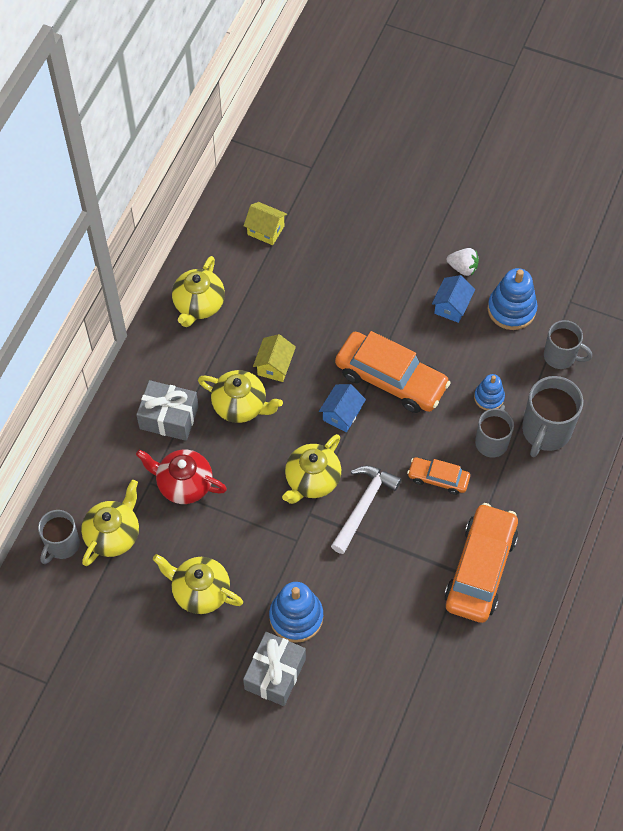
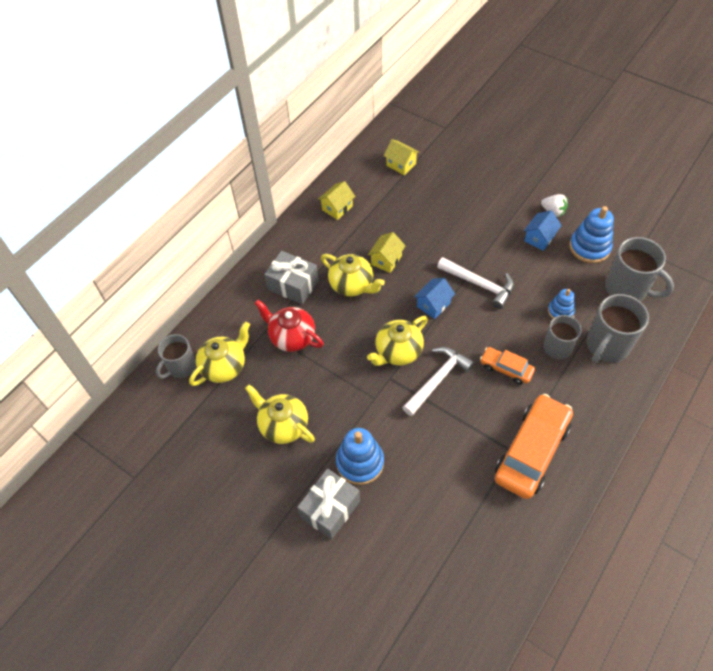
camera: 15 degrees right, 5 degrees down
yellow teapot [172,256,225,327] -> yellow house [318,181,355,220]
orange car [335,331,451,413] -> white hammer [437,257,514,309]
grey mug [544,320,592,369] -> grey mug [605,237,674,301], size x1.51

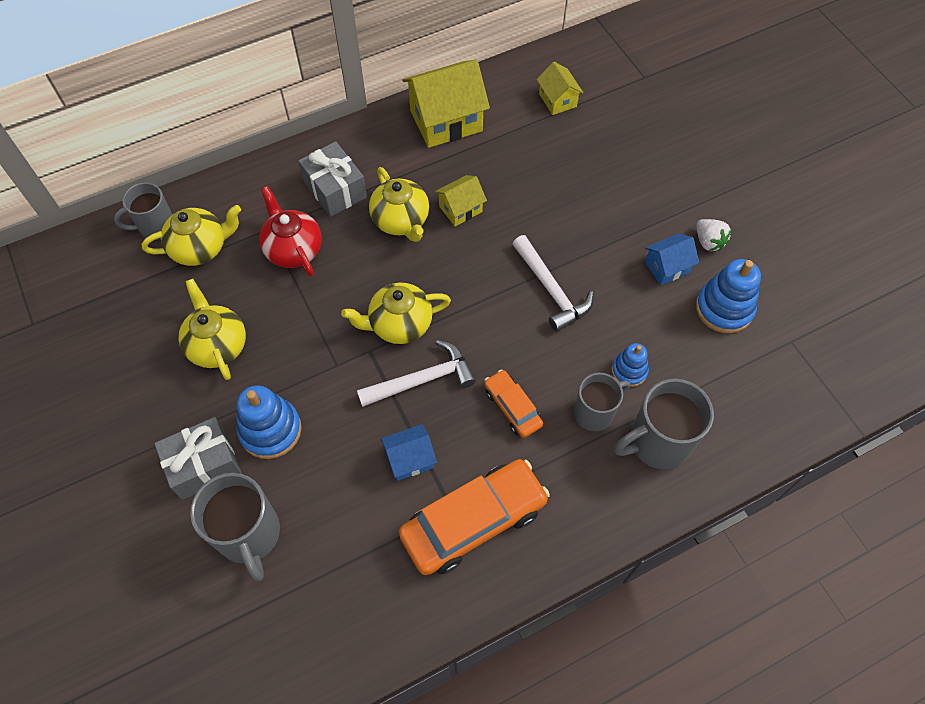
camera: 25 degrees right, 5 degrees up
yellow house [318,181,355,220] -> yellow house [402,60,490,148], size x1.87
blue house [414,278,455,319] -> blue house moved to [381,424,437,481]
grey mug [605,237,674,301] -> grey mug moved to [190,473,280,581]

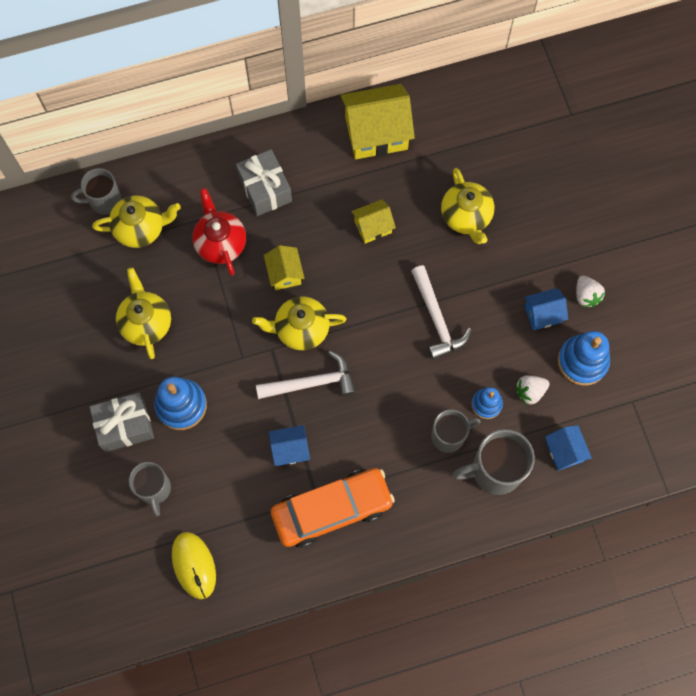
camera: 10 degrees right, 10 degrees up
grey mug [190,473,280,581] -> grey mug [129,462,171,516], size x0.66
yellow teapot [369,167,429,242] -> yellow teapot moved to [441,168,494,244]
orange car [484,369,543,438] -> none
yellow house [537,62,583,115] -> yellow house moved to [264,245,305,290]
none -> yellow mouse [172,532,216,599]
none -> white strawberry [516,375,550,405]
none -> blue house [545,425,592,471]

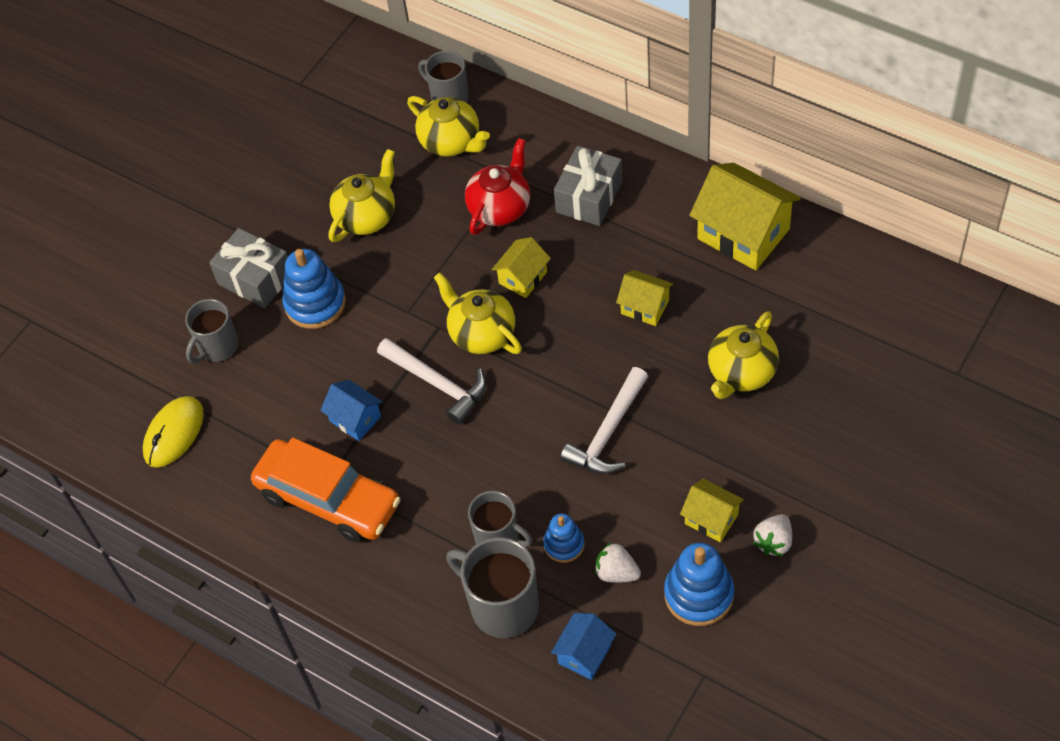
camera: 55 degrees right, 15 degrees down
blue house [524,288,568,331] -> yellow house [680,479,744,543]

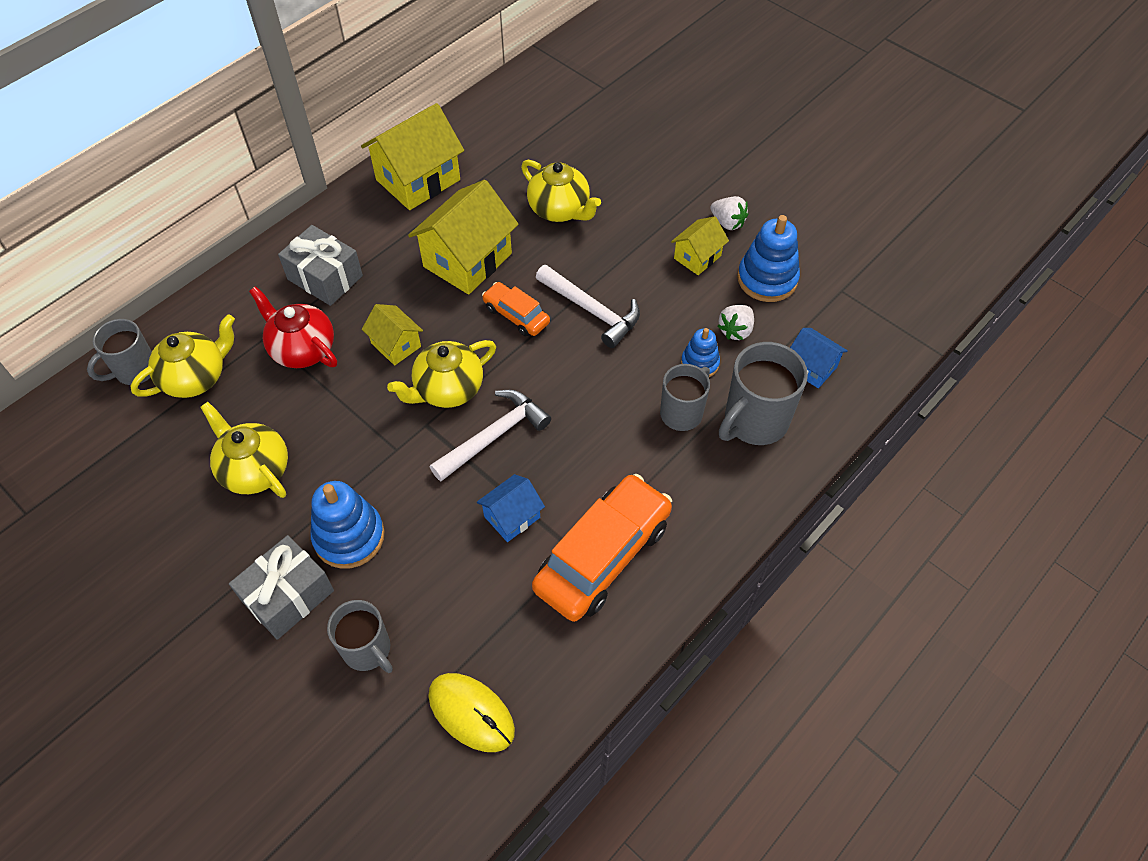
camera: 85 degrees left, 0 degrees up
yellow house [616,270,673,326] -> yellow house [408,180,519,295], size x1.87
none -> orange car [482,282,550,336]

